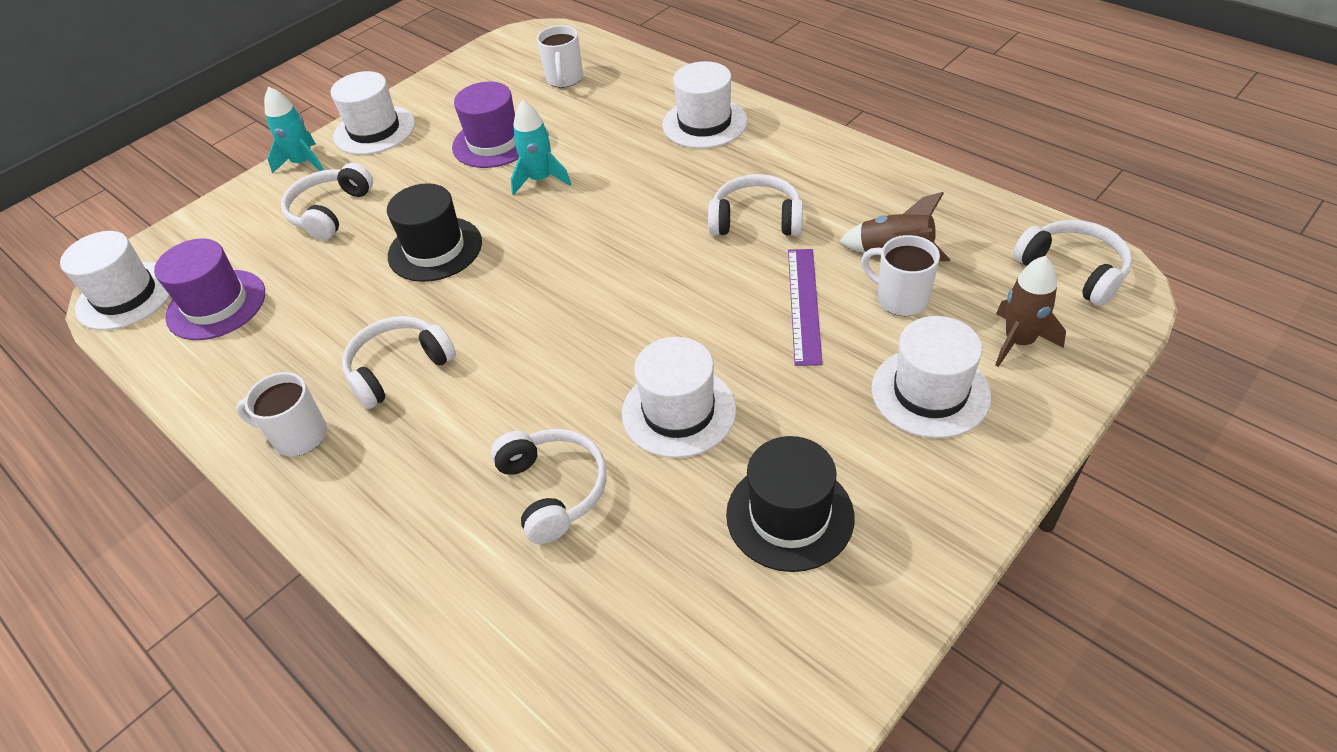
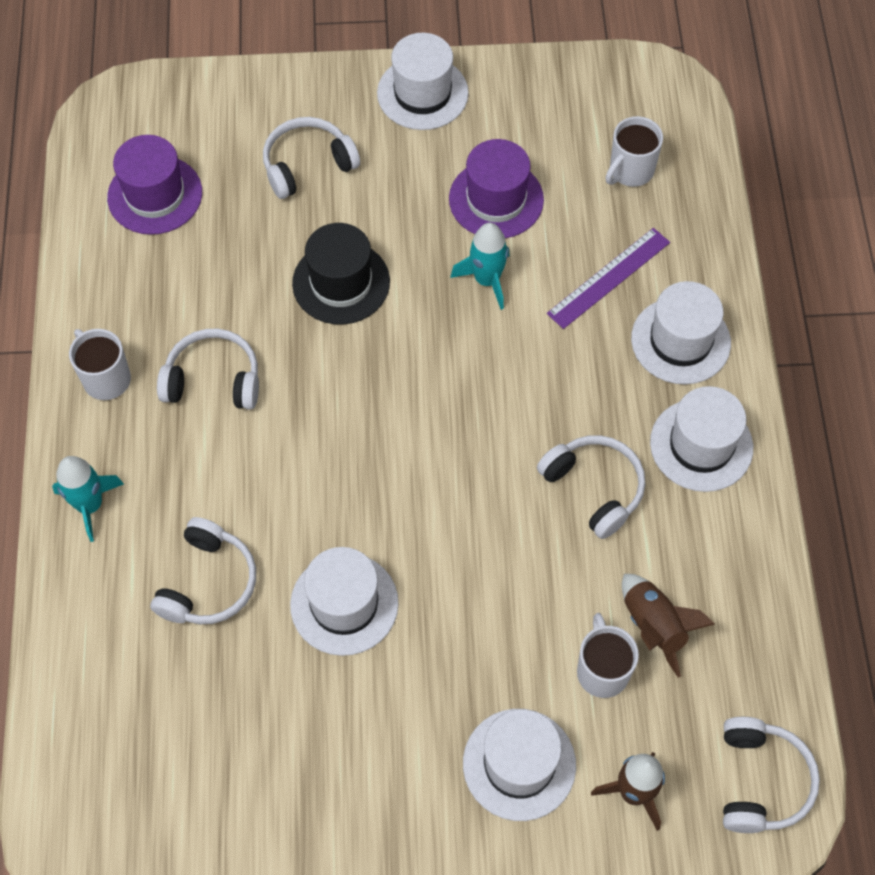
camera: 40 degrees right, 15 degrees up
white hat [60,231,170,330] -> white hat moved to [650,386,753,492]
turquoise rocket [264,87,324,173] -> turquoise rocket moved to [52,456,124,542]
black hat [726,436,855,572] -> none
purple ruler [788,249,823,366] -> purple ruler moved to [547,228,670,329]

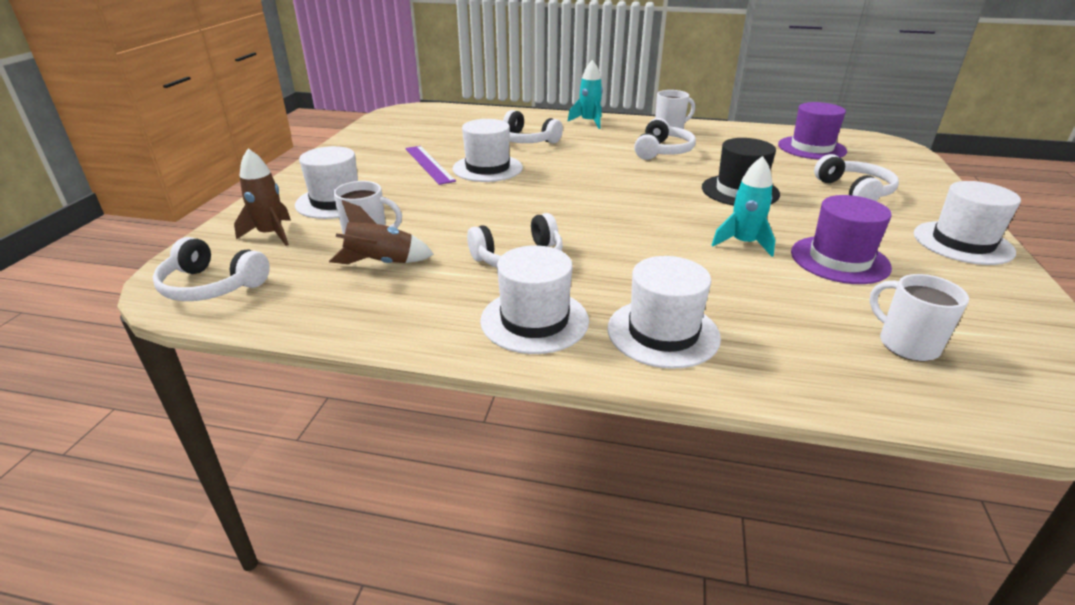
camera: 105 degrees right, 30 degrees down
purple ruler [547,228,670,329] -> purple ruler moved to [405,146,456,185]

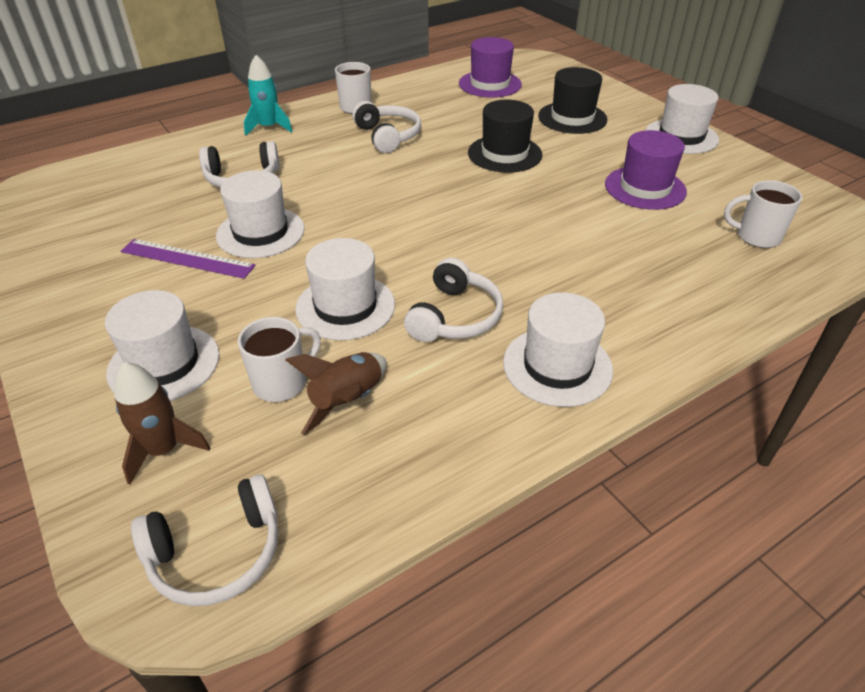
camera: 45 degrees left, 10 degrees up
white hat [607,256,721,369] -> white hat moved to [295,238,395,340]
turquoise rocket [712,156,775,257] -> none
white headphones [814,154,899,201] -> black hat [538,67,607,134]

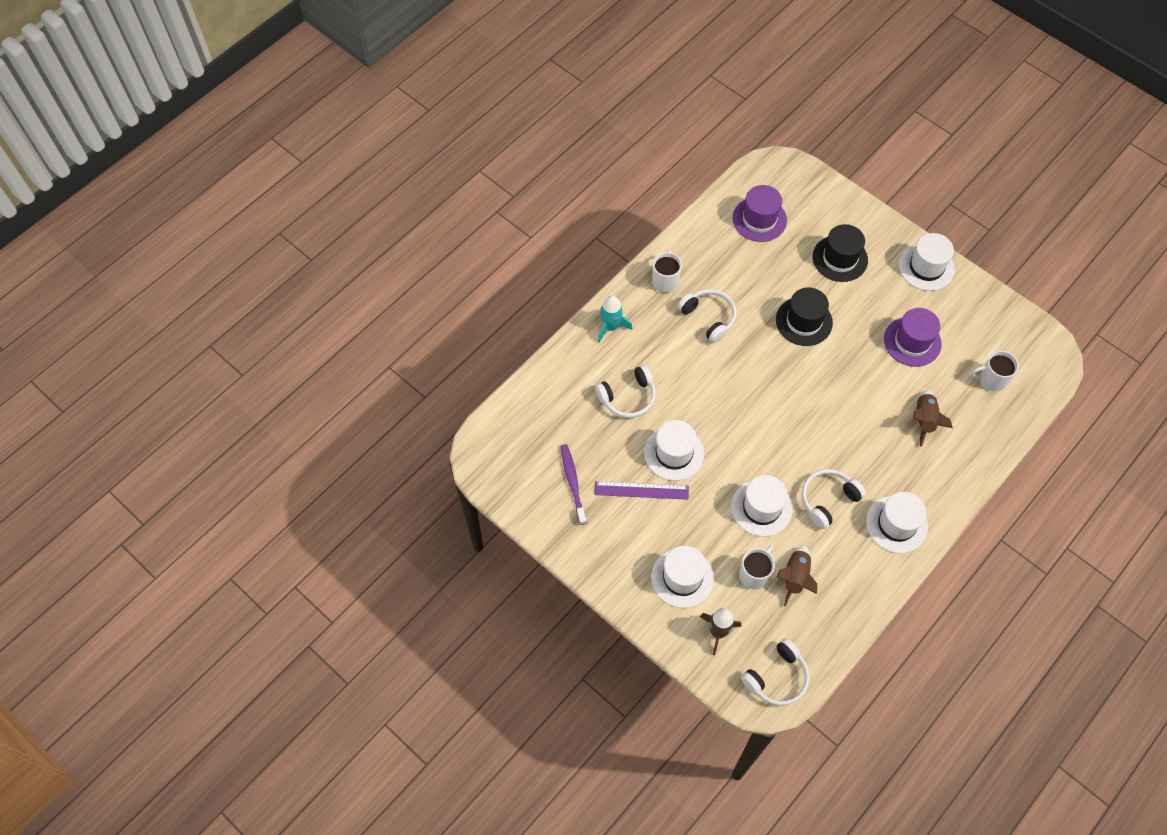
camera: 15 degrees left, 20 degrees up
white headphones [404,258,503,342] -> white headphones turned 135 degrees counterclockwise [802,469,866,529]
none -> purple toothbrush [561,444,587,525]
none -> brown rocket [913,390,953,447]

